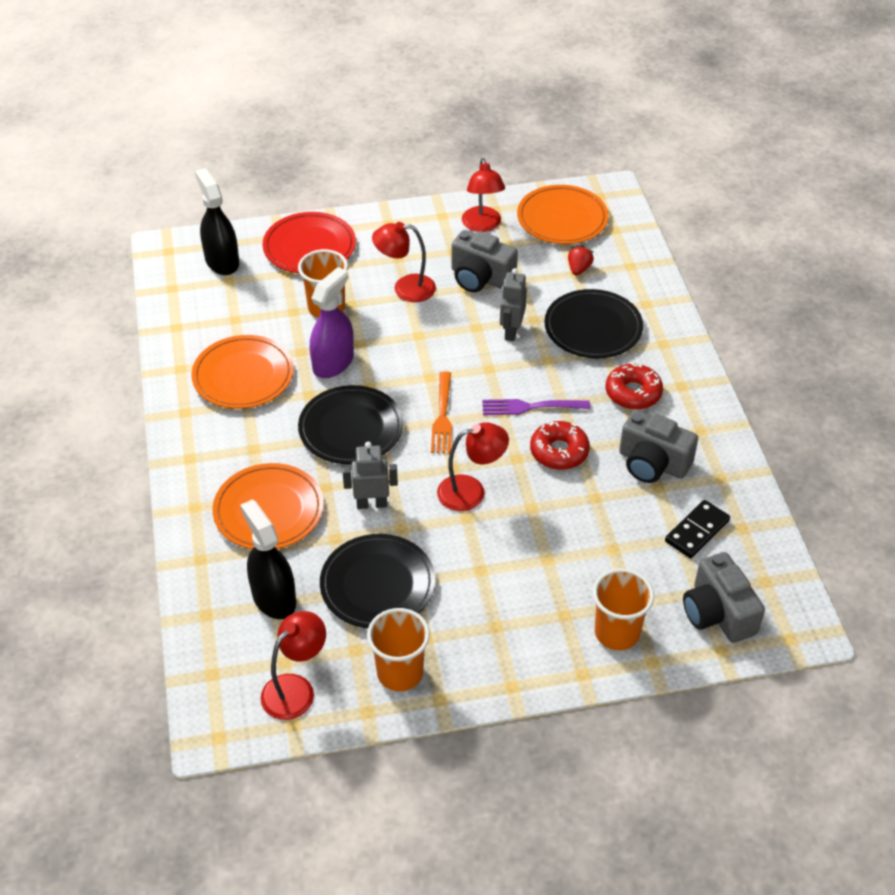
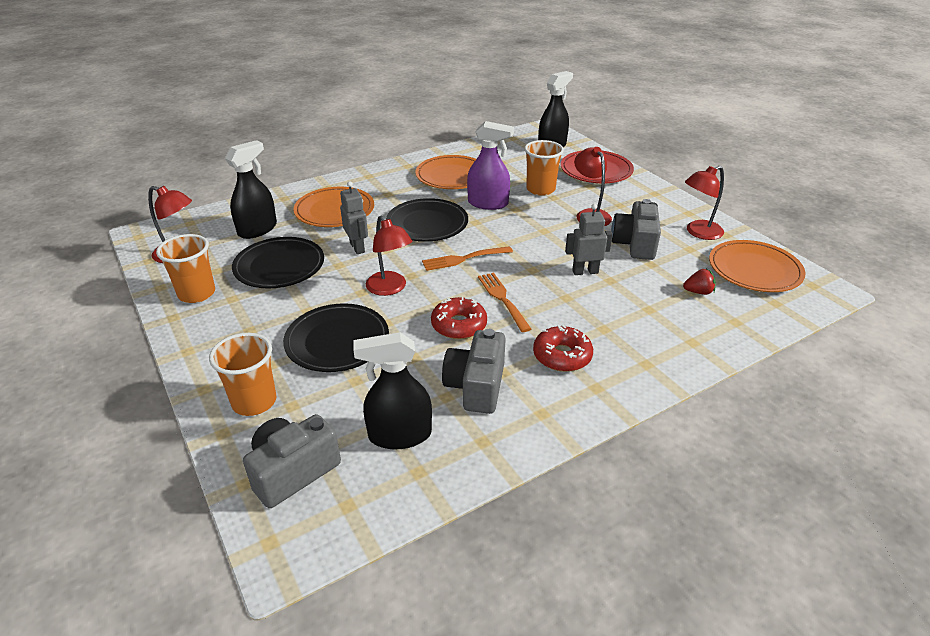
camera: 70 degrees right, 10 degrees down
purple fork [482,399,590,415] -> orange fork [478,273,531,332]
black plate [544,289,643,358] -> black plate moved to [283,303,389,372]
black domino [665,500,730,558] -> black spray bottle [353,332,432,449]

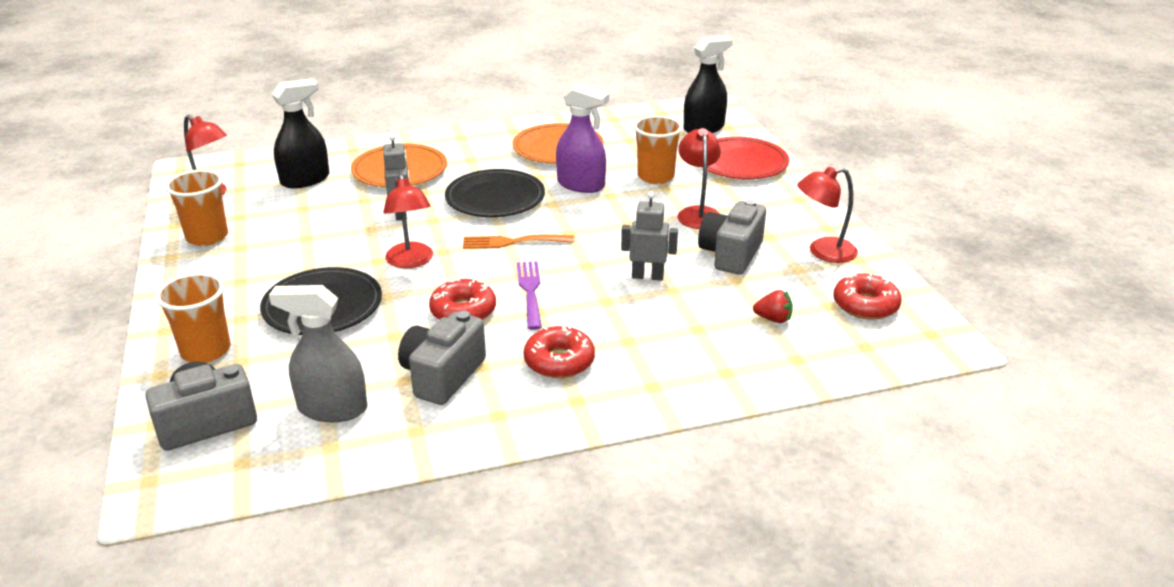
camera: 15 degrees right, 5 degrees down
black plate [232,237,324,288] -> none
black spray bottle [353,332,432,449] -> grey spray bottle [269,285,367,422]
orange fork [478,273,531,332] -> purple fork [517,261,542,330]
orange plate [709,240,806,292] -> red donut [833,273,902,320]

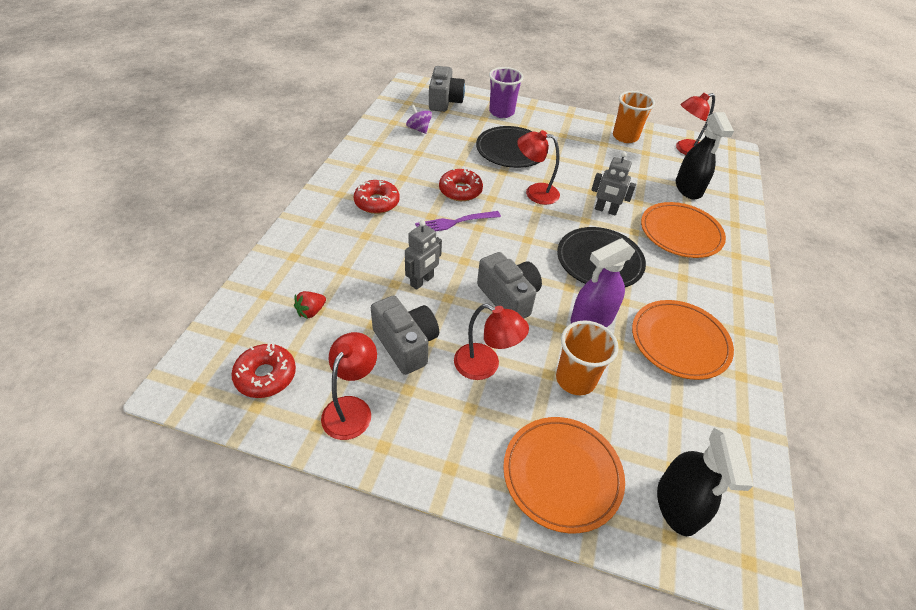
camera: 120 degrees right, 15 degrees up
orange cup [155,272,231,363] -> purple cup [489,67,524,118]
grey spray bottle [269,285,367,422] -> purple spinning top [406,105,432,134]
grey camera [398,311,486,405] -> grey camera moved to [477,252,542,318]
orange fork [463,235,574,249] -> none
purple fork [517,261,542,330] -> purple fork turned 135 degrees clockwise [415,211,501,231]
red plate [702,137,789,179] -> orange plate [503,417,625,533]

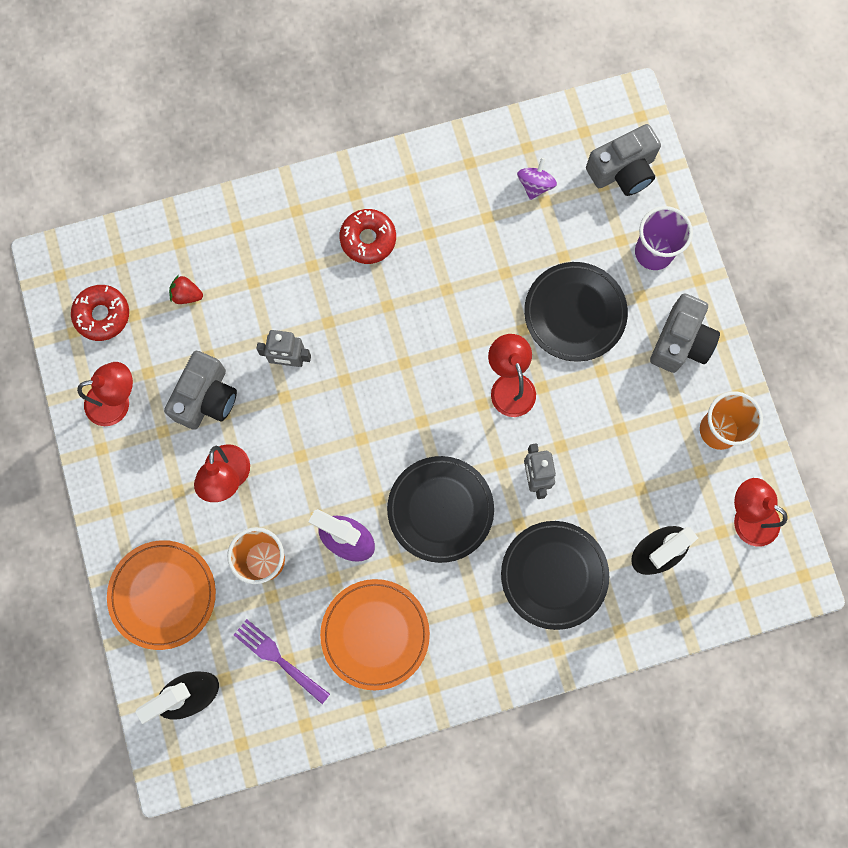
camera: 60 degrees right, 30 degrees up
purple fork [415,211,501,231] -> purple fork moved to [234,619,330,704]
red donut [439,168,483,201] -> none
grey camera [477,252,542,318] -> grey camera moved to [650,293,720,373]
orange plate [641,202,726,258] -> black plate [501,521,609,630]

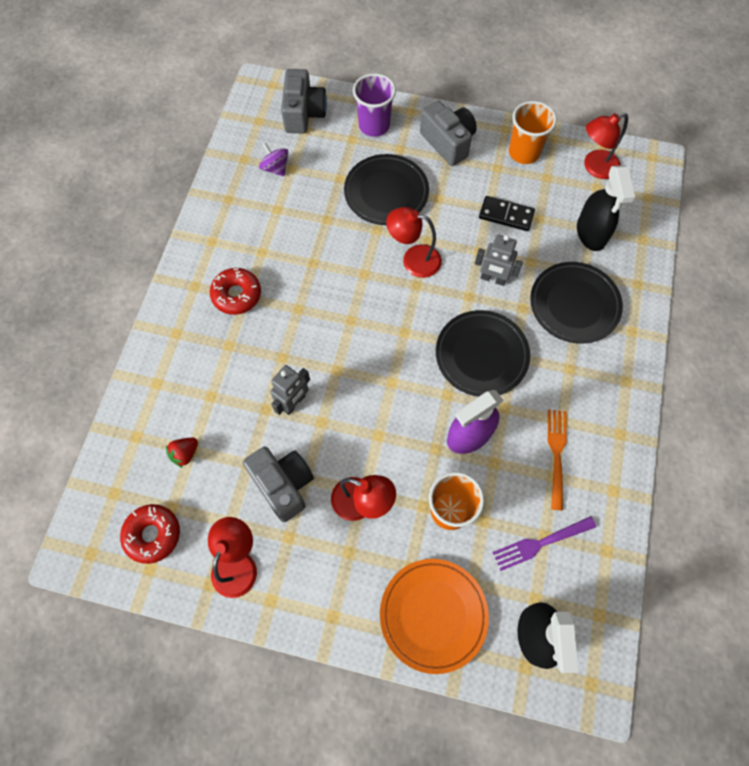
camera: 60 degrees left, 10 degrees down
orange plate [320,579,430,690] -> orange fork [547,410,567,511]
none -> black domino [479,196,535,231]

